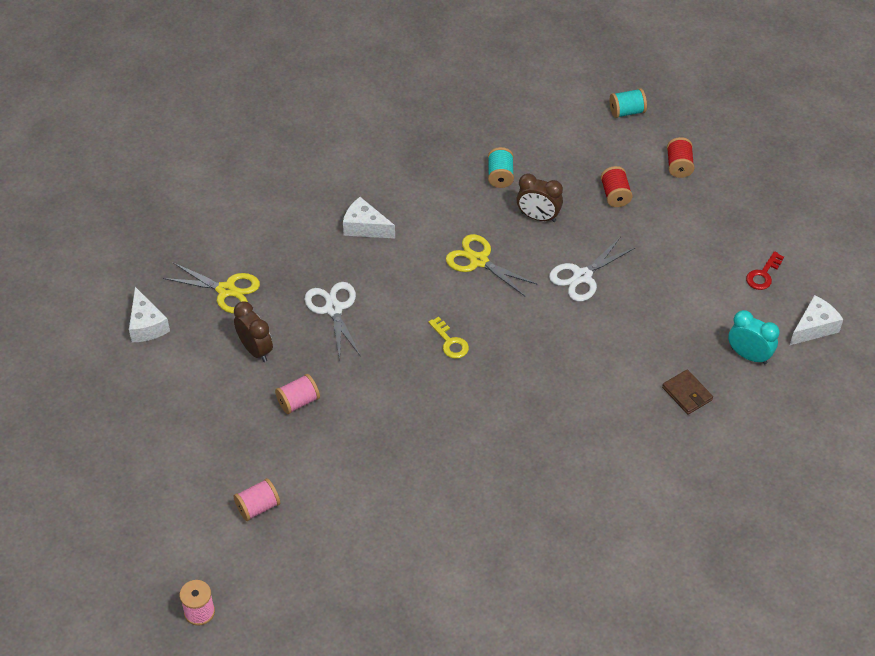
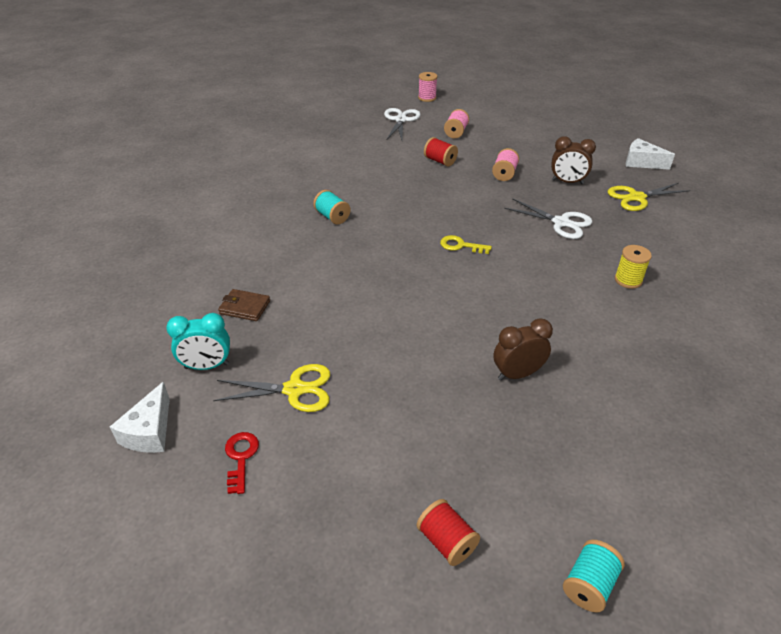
camera: 140 degrees right, 10 degrees down
white cheese [343,197,395,239] -> yellow spool [615,245,652,289]
yellow scissors [446,234,538,296] -> yellow scissors moved to [213,364,330,412]
turquoise spool [488,147,514,188] -> turquoise spool moved to [313,190,351,224]
white scissors [549,237,636,302] -> white scissors moved to [384,108,421,140]
red spool [601,166,633,207] -> red spool moved to [424,137,458,167]

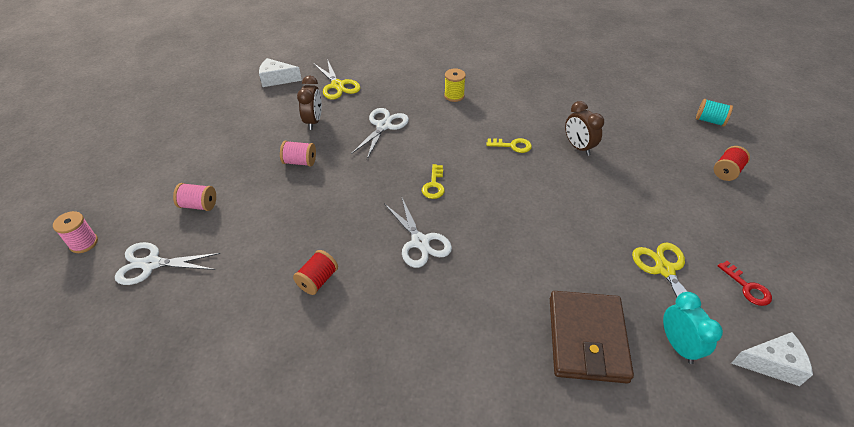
camera: 100 degrees left, 5 degrees up
brown wallet [218,289,270,321] -> brown wallet [550,291,634,383], size x2.02
red key [225,432,259,494] -> red key turned 105 degrees counterclockwise [718,261,772,306]
turquoise spool [313,190,351,224] -> none
red spool [424,137,458,167] -> red spool moved to [293,250,338,295]
white cheese [626,138,675,170] -> white cheese turned 75 degrees clockwise [259,58,302,87]
none -> white scissors [384,198,452,268]
none -> yellow key [486,138,532,153]

